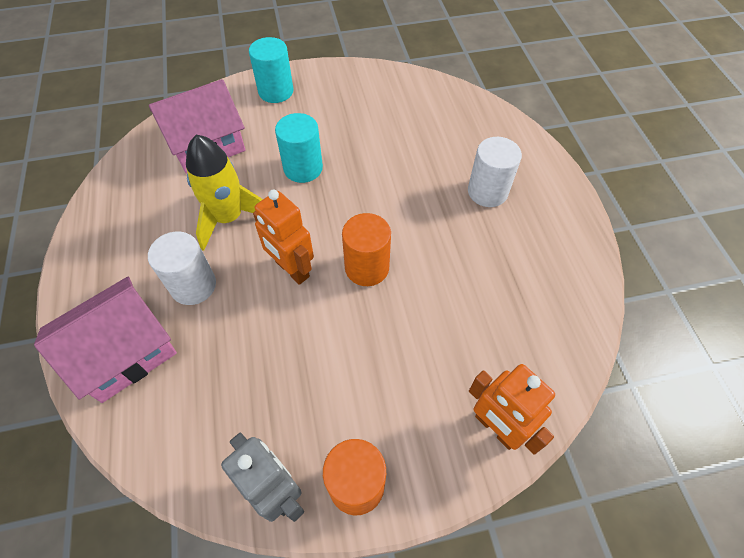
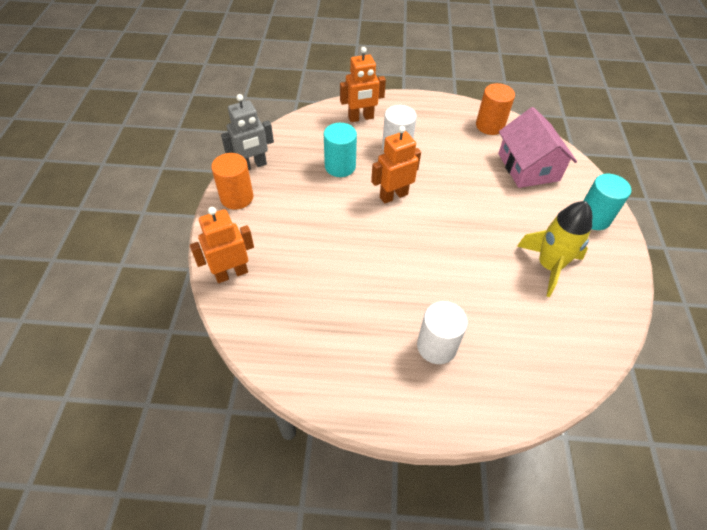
camera: 105 degrees right, 5 degrees down
pink house [34,277,177,403] -> orange robot [340,47,386,122]
yellow rocket [186,135,263,251] -> yellow rocket moved to [517,201,592,297]
turquoise cylinder [275,113,323,183] -> turquoise cylinder moved to [324,123,357,177]
orange cylinder [342,213,391,286] -> orange cylinder moved to [476,83,515,135]

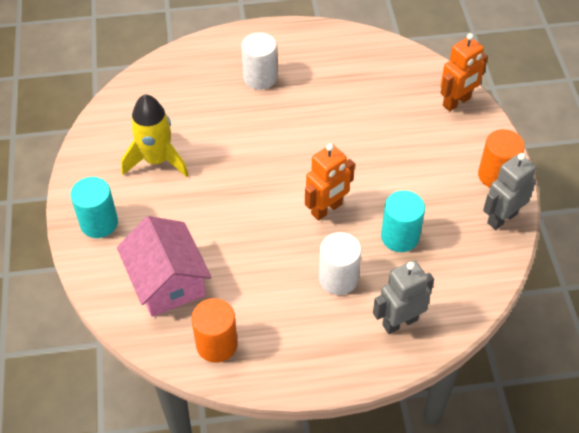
camera: 170 degrees right, 0 degrees up
orange robot [340,47,386,122] -> grey robot [373,260,434,334]

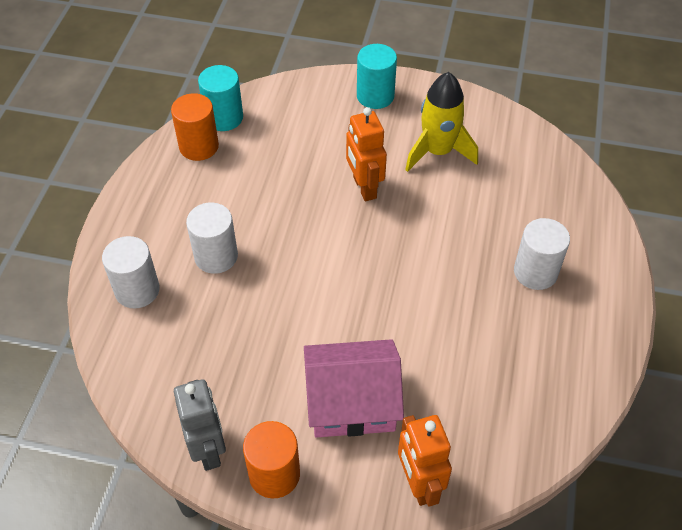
camera: 110 degrees right, 0 degrees up
pink house [117,216,212,317] -> pink house moved to [304,339,404,438]
orange robot [305,143,355,221] -> orange robot moved to [346,107,387,201]
grey robot [373,260,434,334] -> white cylinder [102,236,160,309]
turquoise cylinder [381,190,425,252] -> turquoise cylinder moved to [198,65,243,131]

